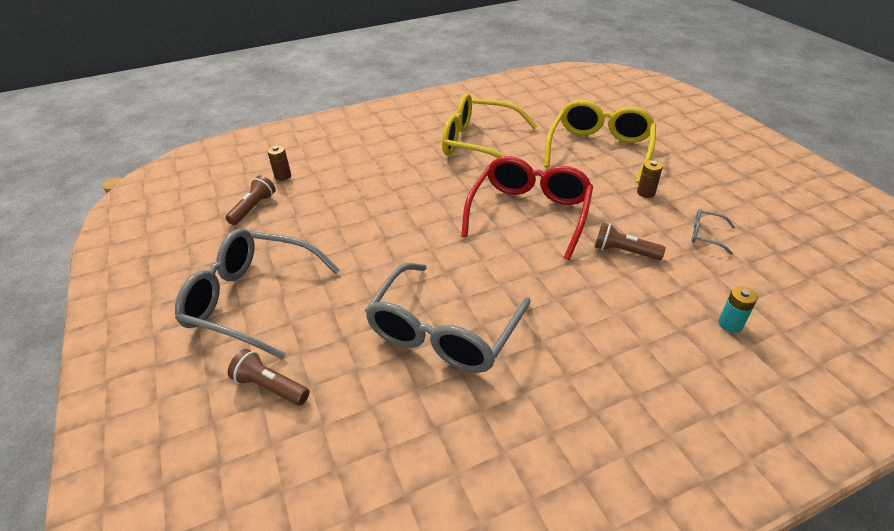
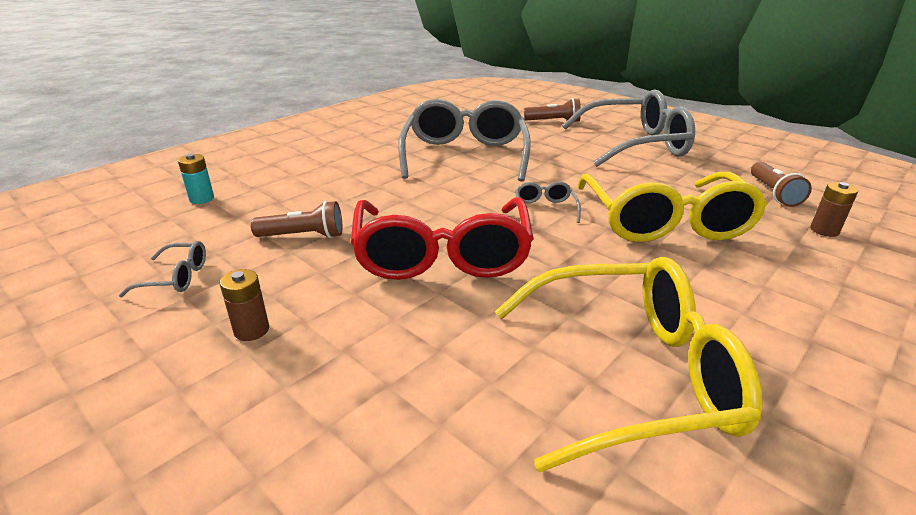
camera: 155 degrees right, 10 degrees down
yellow glasses [544,100,656,183] -> yellow glasses moved to [577,172,768,242]
none -> grey glasses [515,181,581,223]

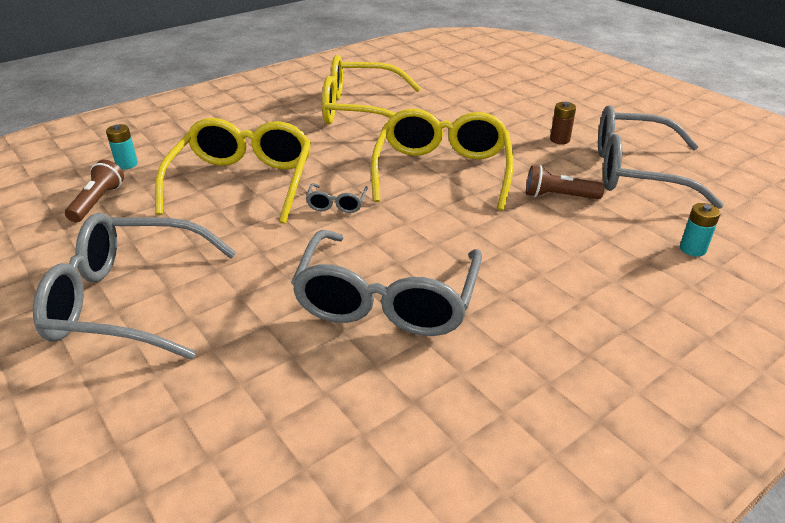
camera: 170 degrees left, 5 degrees up
grey glasses [119,241,206,297] -> grey glasses [598,105,724,209], size x2.46
red glasses [350,198,534,280] -> yellow glasses [371,109,514,211]
brown flashlight [524,98,581,122] -> none
brown battery [810,182,858,237] -> turquoise battery [106,124,138,169]

